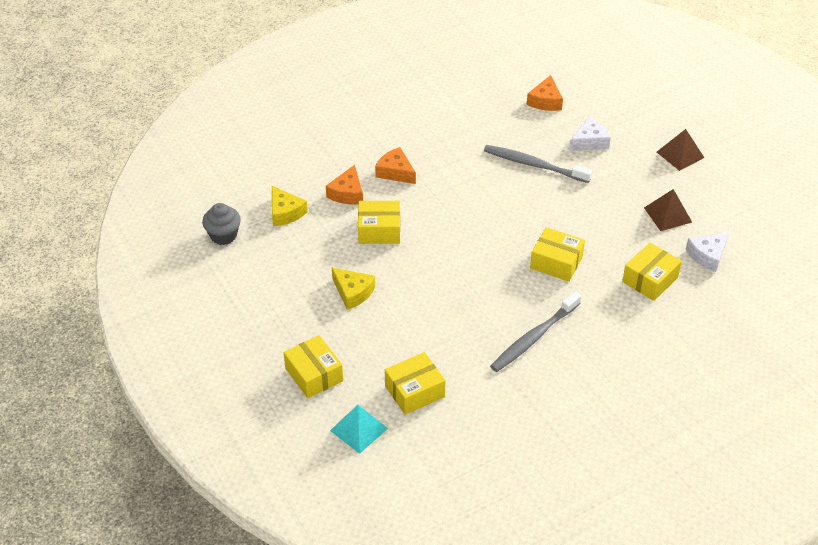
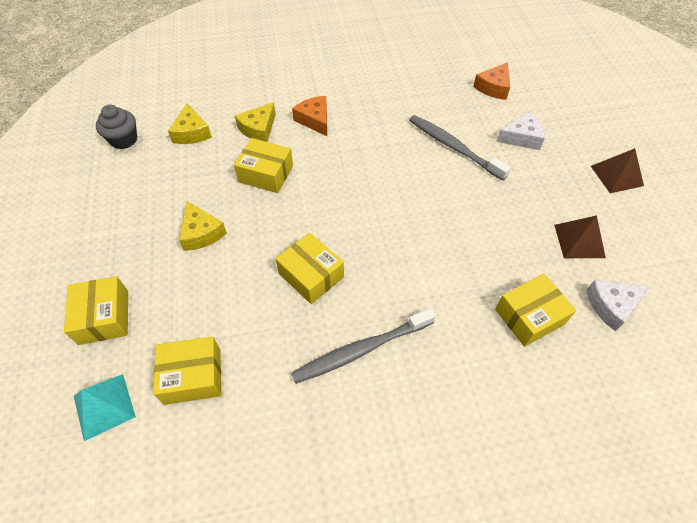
camera: 20 degrees right, 10 degrees up
orange cheese [326,165,363,205] -> yellow cheese [235,102,276,142]
yellow box [530,227,585,282] -> yellow box moved to [275,233,344,304]

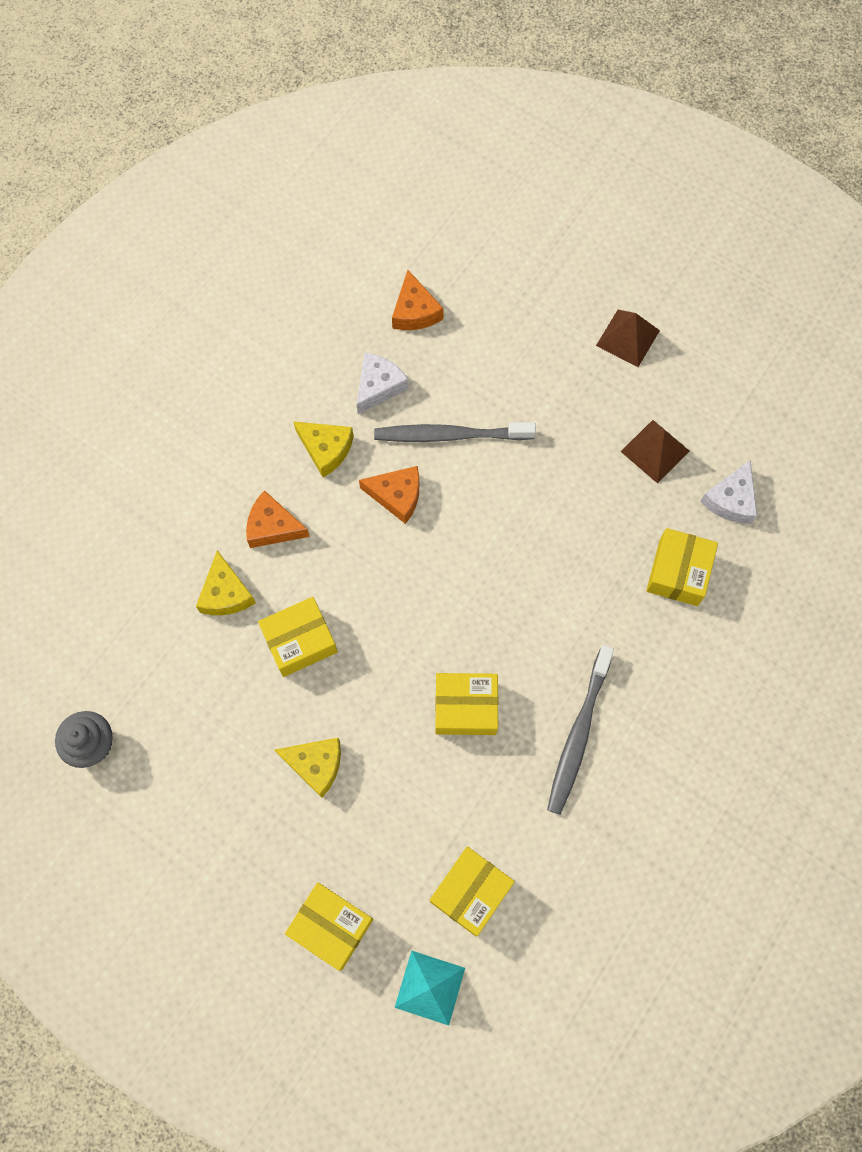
camera: 45 degrees left, 15 degrees up
yellow cheese [168,103,212,144] -> yellow cheese moved to [293,421,354,477]
white cheese [496,112,545,150] -> white cheese moved to [357,352,409,414]
none -> orange cheese [359,466,419,524]

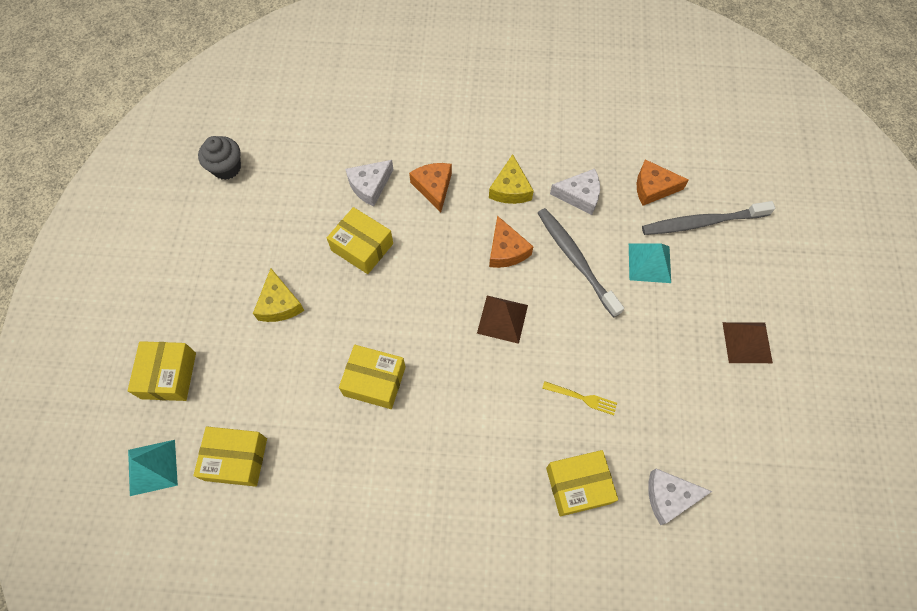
camera: 60 degrees right, 5 degrees down
yellow cheese [196,550,256,615] -> white cheese [345,160,394,206]
orange cheese [392,270,444,330] -> orange cheese turned 45 degrees clockwise [637,159,689,206]
yellow box [435,673,498,735] -> yellow box turned 45 degrees counterclockwise [339,345,405,409]
grey toothbrush [547,645,614,815] -> grey toothbrush moved to [642,201,775,235]
brown pyramid [621,420,690,484] -> brown pyramid moved to [477,296,528,344]
none -> yellow fork [542,381,617,415]
none -> turquoise pyramid [629,243,671,283]

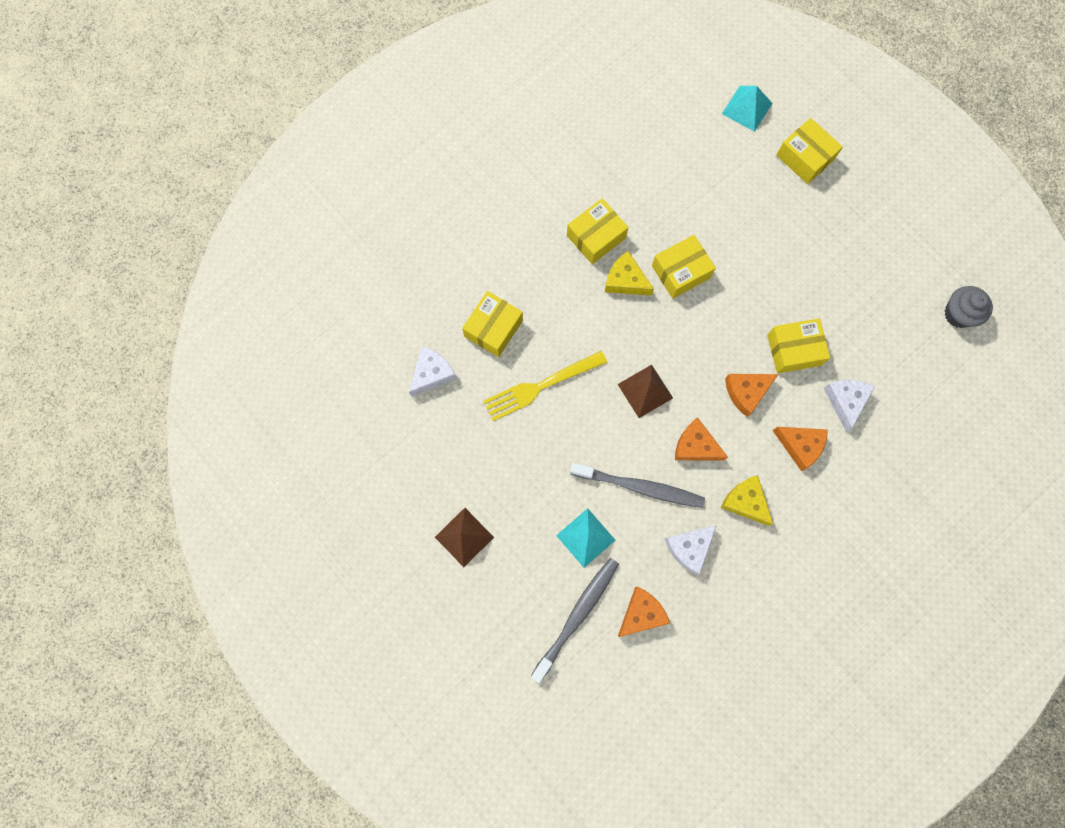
camera: 135 degrees right, 10 degrees up
yellow box [193,427,267,487] -> yellow box moved to [567,198,629,264]
yellow cheese [253,268,305,322] -> yellow cheese moved to [605,251,654,296]
yellow fork [542,381,617,415] -> yellow fork [483,351,607,421], size x1.91
none -> orange cheese [725,374,778,417]

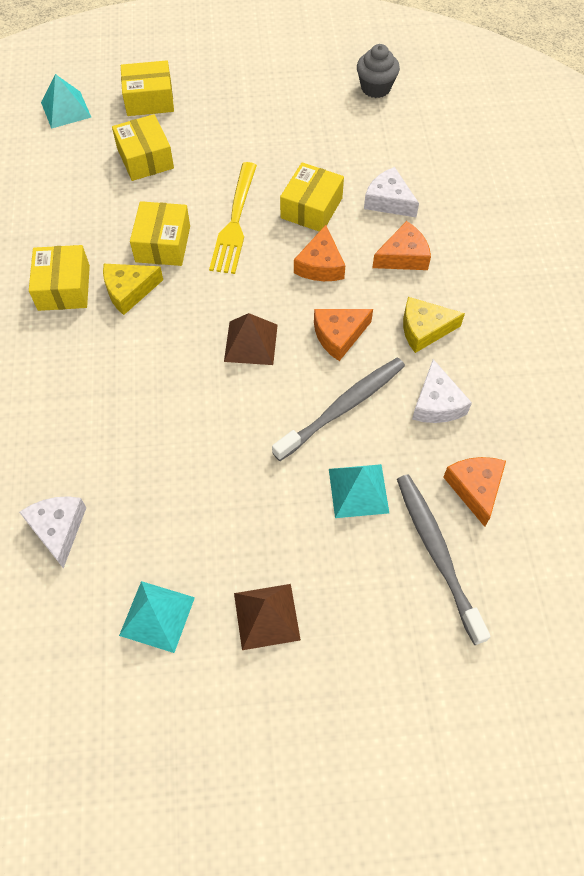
camera: 55 degrees left, 15 degrees down
yellow box [462,291,523,357] -> yellow box moved to [112,114,174,181]
yellow fork [483,351,607,421] -> yellow fork moved to [209,162,257,274]
none -> turquoise pyramid [119,581,195,653]

